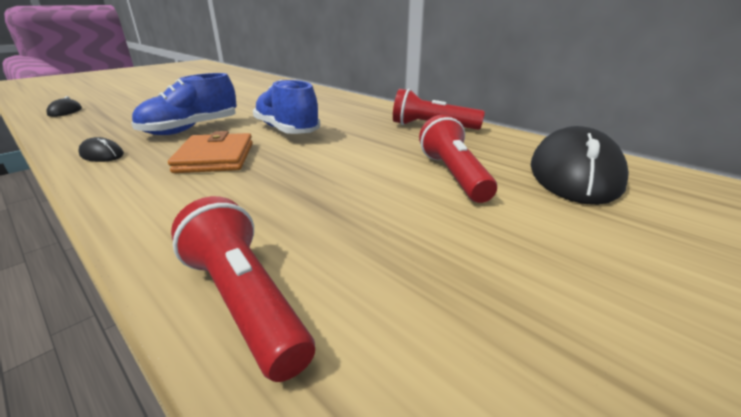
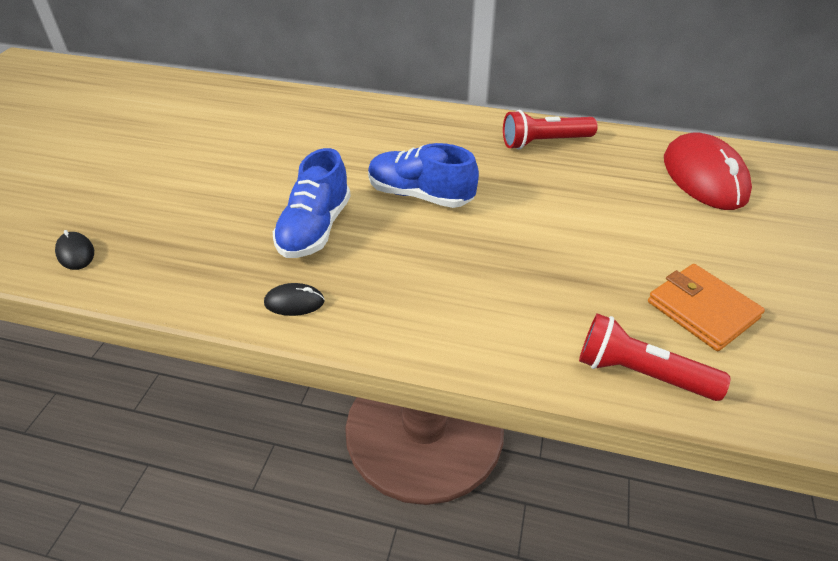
camera: 30 degrees left, 15 degrees up
orange wallet [168,131,253,173] -> orange wallet moved to [648,264,765,351]
red flashlight [419,115,497,203] -> none
black mouse [531,126,629,205] -> red mouse [664,132,752,210]

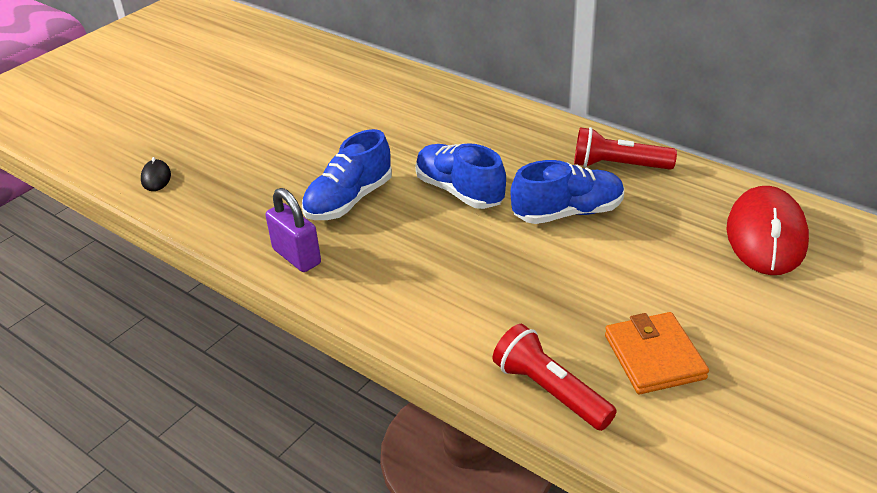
camera: 25 degrees right, 5 degrees down
black mouse [264,283,324,316] -> purple padlock [265,188,321,272]
none -> blue shoe [511,160,624,224]

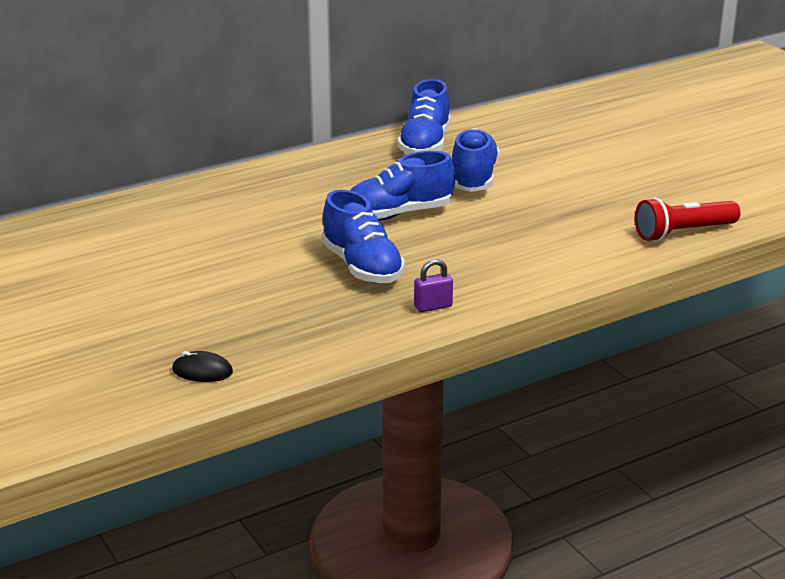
camera: 70 degrees left, 10 degrees down
purple padlock [265,188,321,272] -> purple padlock [414,259,453,312], size x0.61
red flashlight [574,127,677,170] -> blue shoe [398,79,451,154]
orange wallet [605,312,709,394] -> none
red mouse [726,186,809,275] -> none

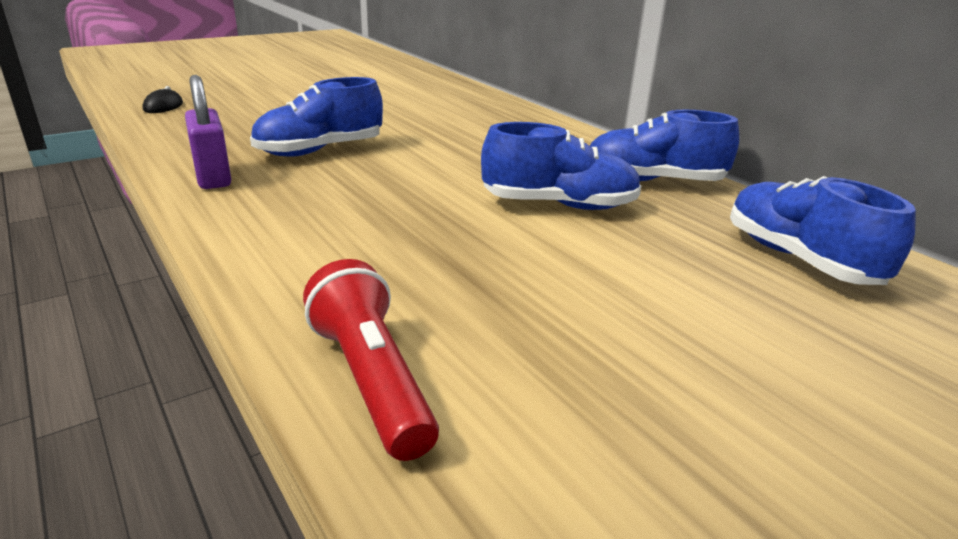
camera: 85 degrees right, 0 degrees up
blue shoe [350,151,455,221] -> blue shoe moved to [730,176,916,285]
purple padlock [414,259,453,312] -> purple padlock [185,75,231,189], size x1.63

